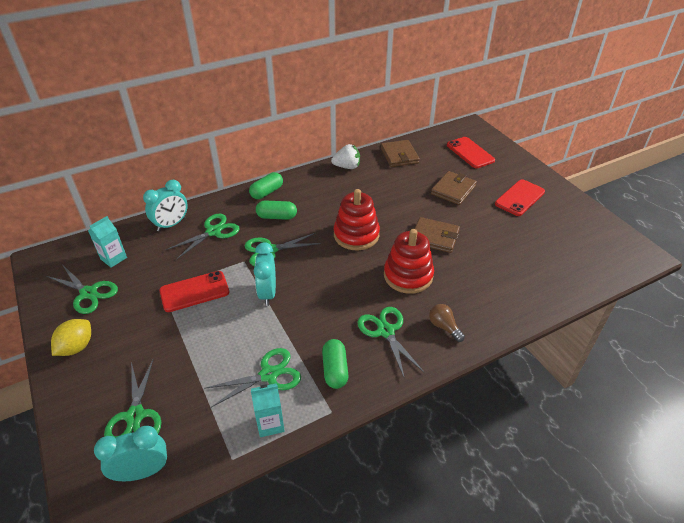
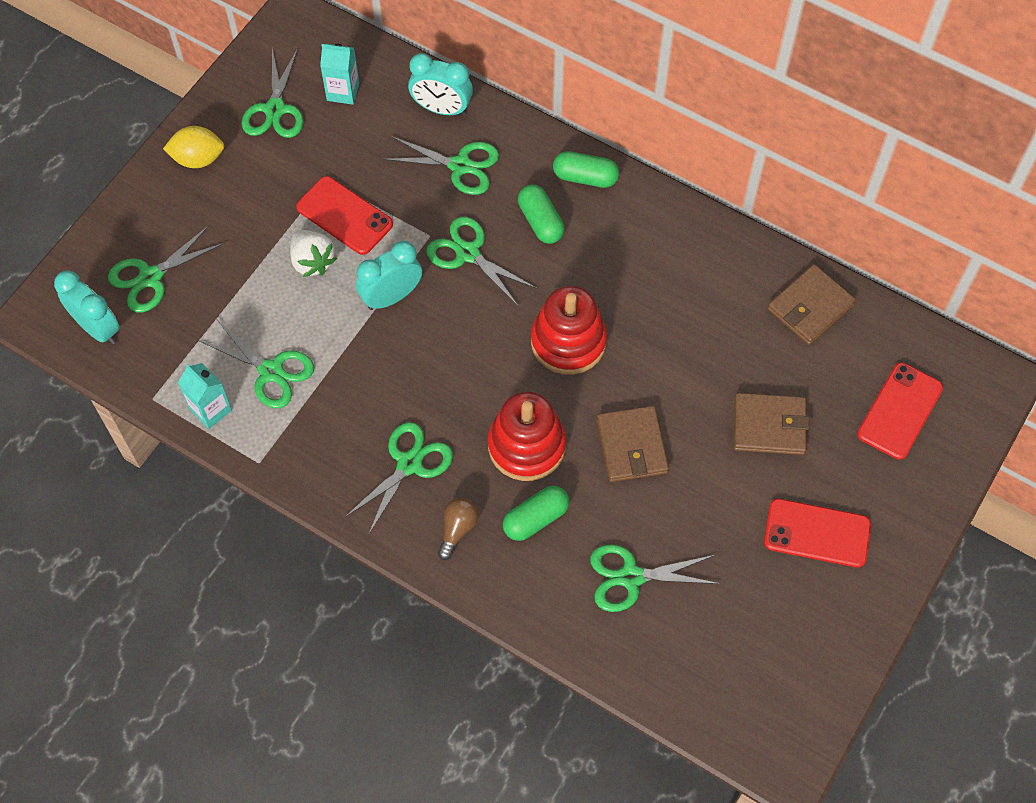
camera: 60 degrees right, 20 degrees up
green capsule [322,339,348,389] -> green capsule moved to [503,486,569,541]
white strawberry [331,144,360,169] -> white strawberry moved to [290,230,337,277]
none -> green scissors [590,544,721,612]

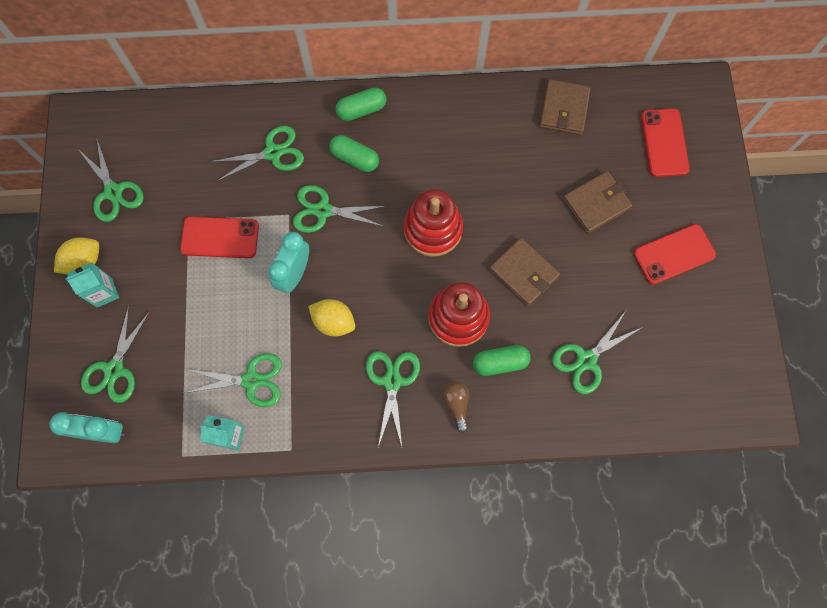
camera: 35 degrees left, 10 degrees up
white strawberry [290,230,337,277] -> none
turquoise carton [320,44,359,105] -> turquoise carton moved to [65,263,119,307]
turquoise clock [408,53,473,116] -> none
green capsule [503,486,569,541] -> green capsule turned 60 degrees clockwise [473,345,531,376]
none -> yellow lemon [308,299,355,336]

